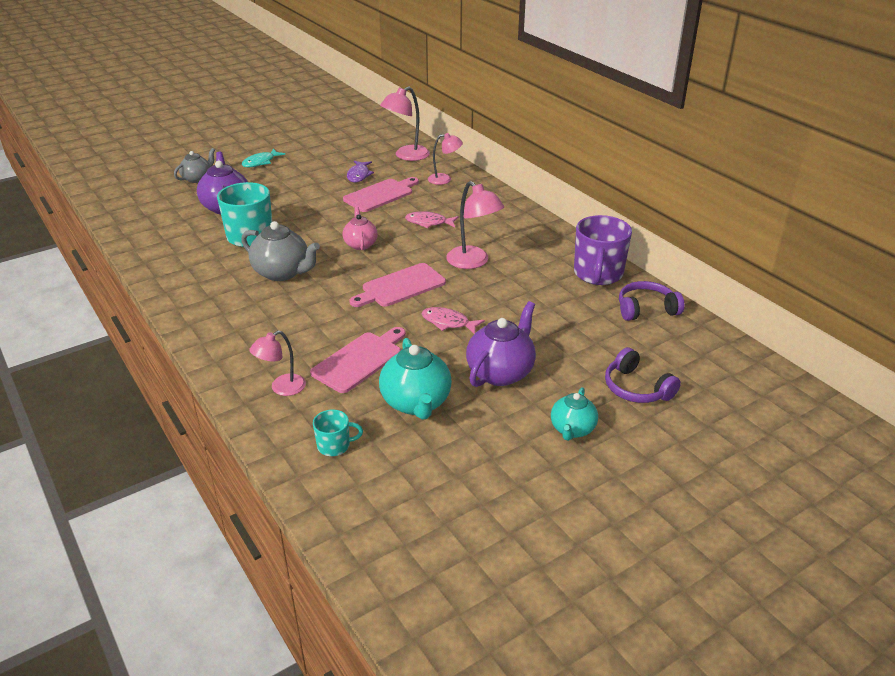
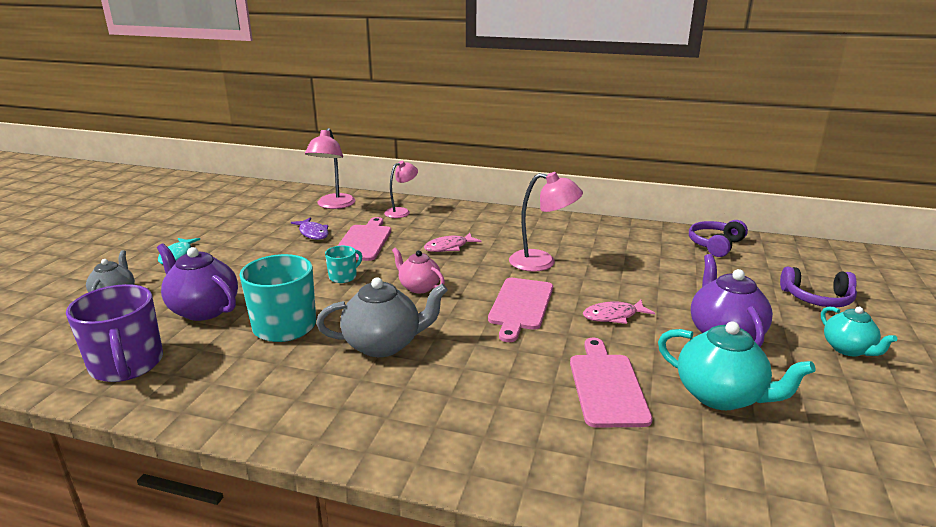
camera: 40 degrees left, 10 degrees down
pink lamp [249,331,306,396] -> none
turquoise mug [313,410,363,456] -> turquoise mug moved to [325,246,362,283]
purple mug [574,215,632,285] -> purple mug moved to [66,284,163,382]

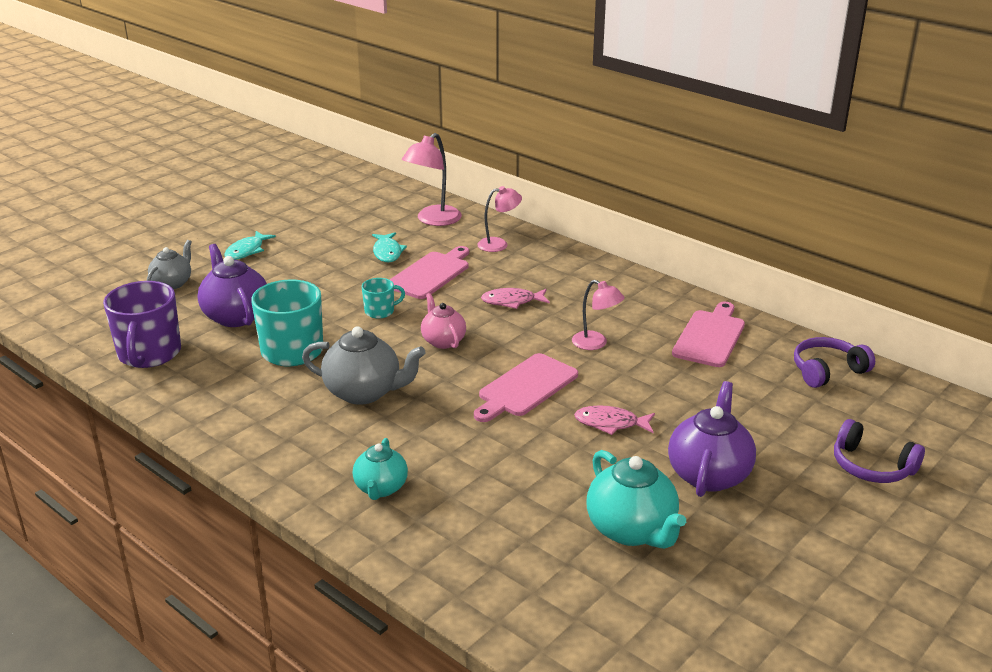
camera: 25 degrees right, 5 degrees up
purple fish [291,217,329,240] -> turquoise fish [372,232,407,262]
pink lamp [509,172,583,272] -> pink lamp [572,280,625,350], size x0.65
pink cutting board [570,338,653,428] -> pink cutting board moved to [672,301,745,367]
turquoise teapot [821,307,897,356] -> turquoise teapot moved to [353,438,408,500]

